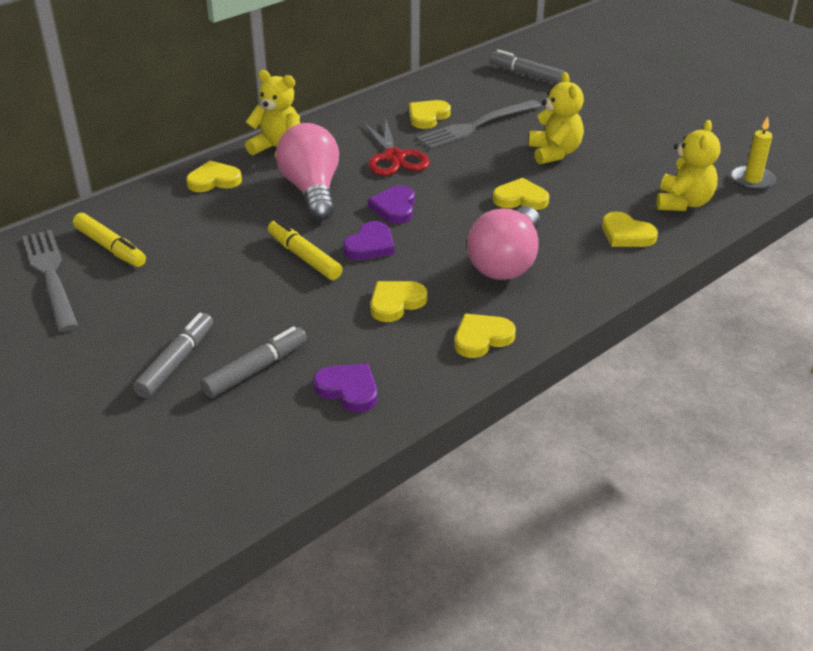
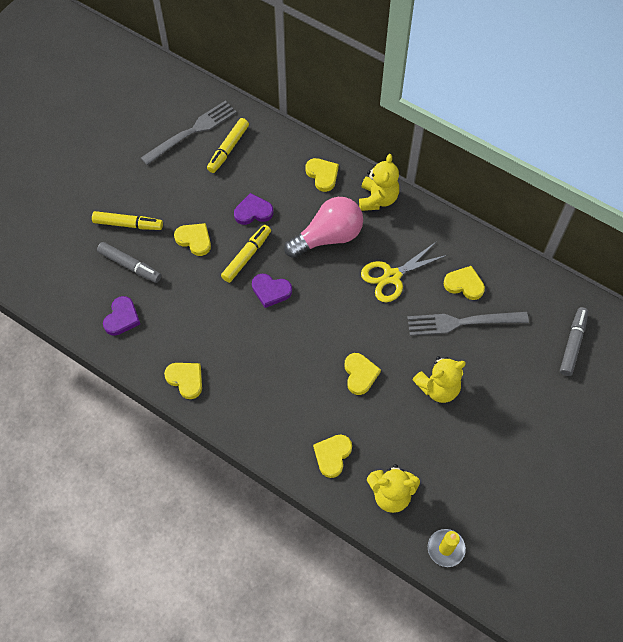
camera: 75 degrees right, 25 degrees up
grey marker [133,313,213,398] -> yellow marker [92,211,163,230]
red scissors [363,119,430,176] -> yellow scissors [361,242,447,302]
purple heart [368,185,415,224] -> purple heart moved to [234,193,273,225]
yellow heart [370,281,427,322] -> yellow heart moved to [174,223,211,256]
grey fork [416,100,541,149] -> grey fork turned 45 degrees counterclockwise [407,312,529,336]
pink light bulb [467,206,540,280] -> none

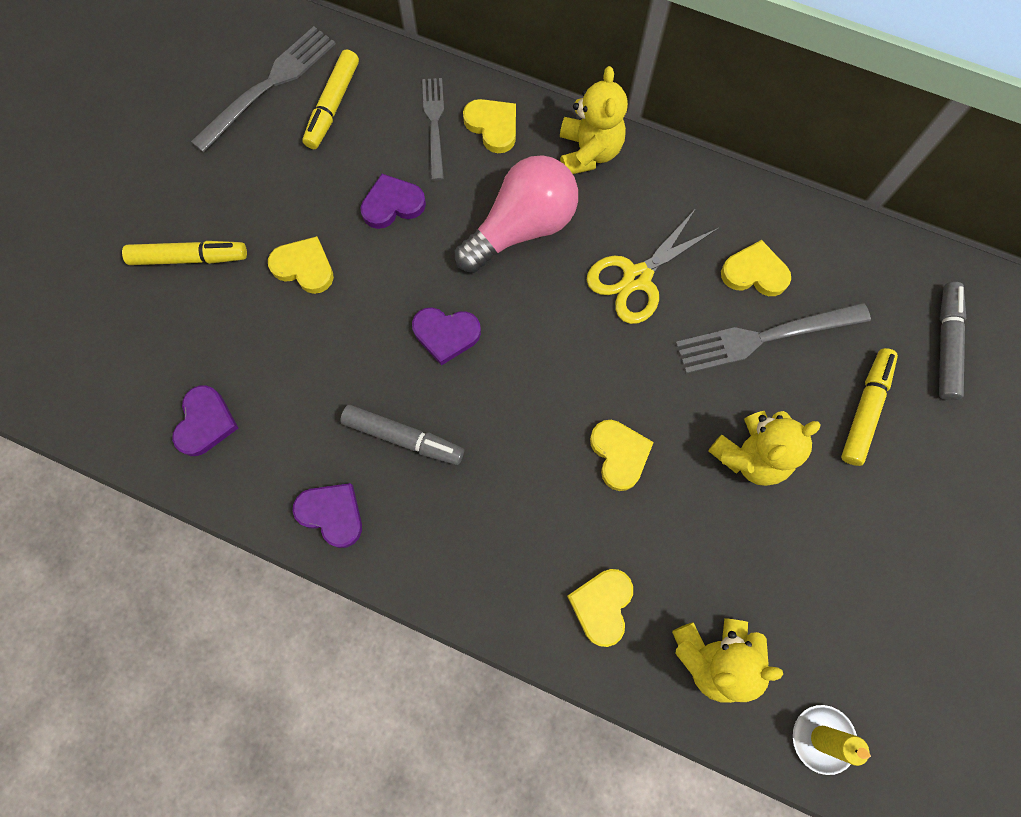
camera: 10 degrees left, 10 degrees up
grey marker [97,242,161,283] -> grey marker moved to [340,405,464,465]
yellow heart [164,363,202,399] -> purple heart [293,483,362,548]
yellow marker [221,225,271,283] -> yellow marker moved to [841,348,898,466]
none -> grey fork [422,78,444,181]

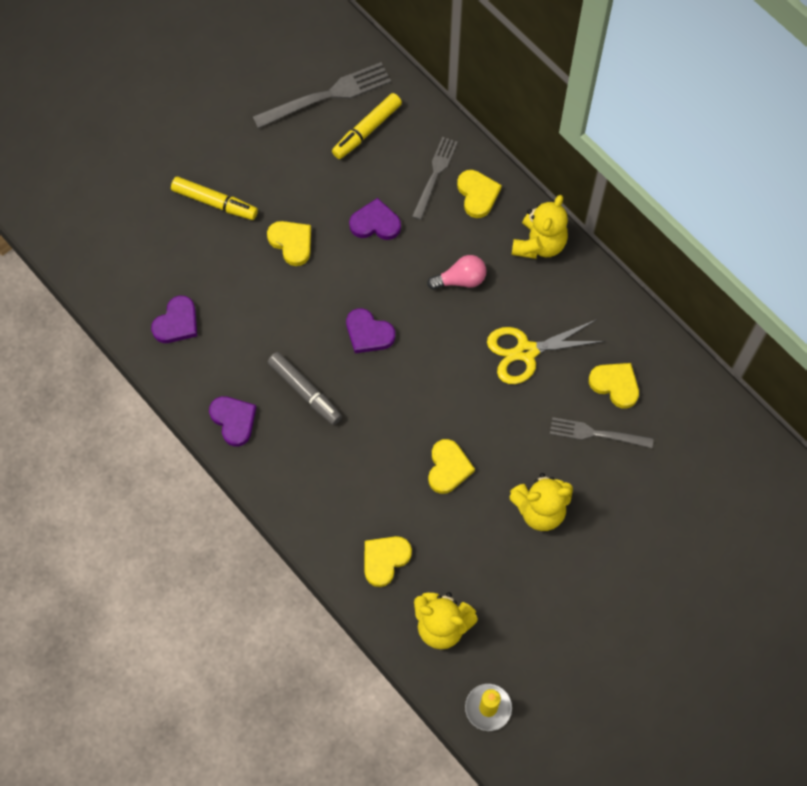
camera: 25 degrees right, 5 degrees down
pink light bulb [455,155,578,273] -> pink light bulb [427,255,487,290], size x0.54
grey fork [676,303,871,374] -> grey fork [550,417,654,448], size x0.66
yellow marker [841,348,898,466] -> none
grey marker [939,282,966,400] -> none

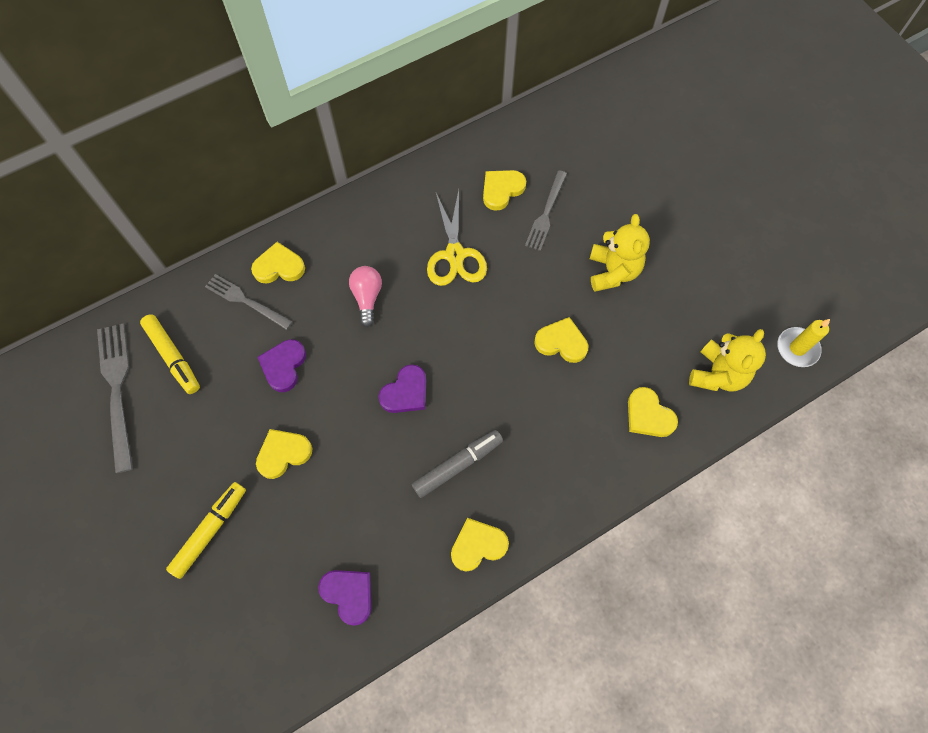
camera: 80 degrees left, 0 degrees up
purple heart [209,396,256,447] -> yellow heart [451,518,509,572]
yellow teddy bear [511,195,568,259] -> none

